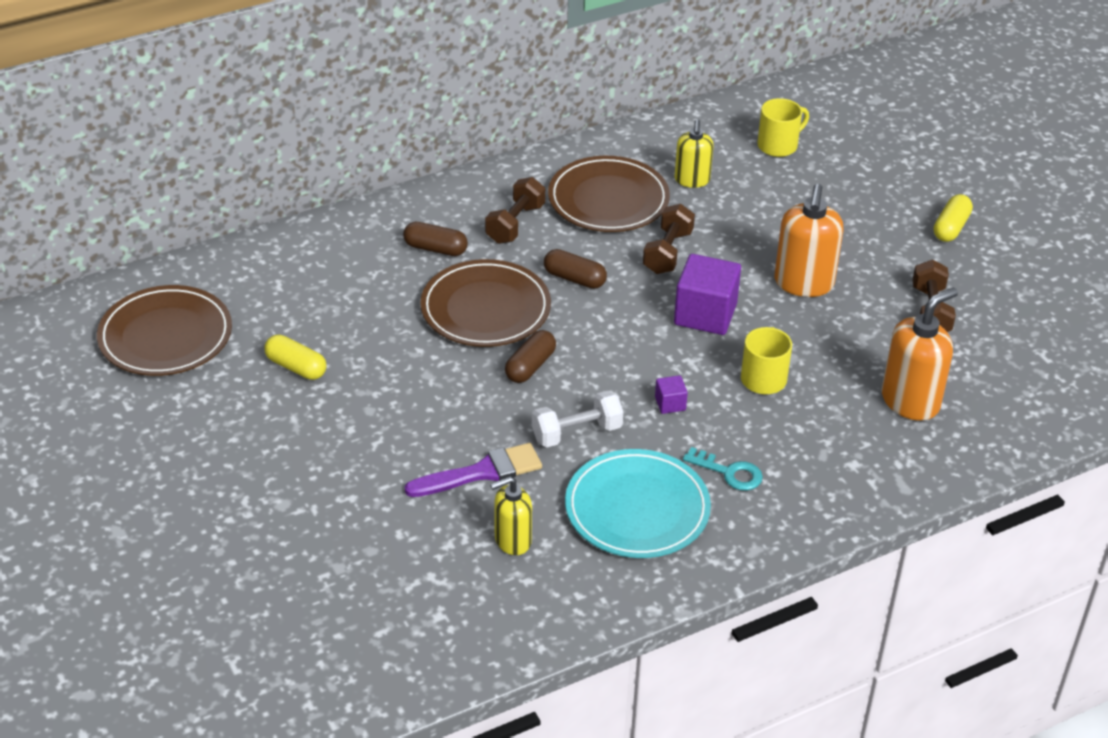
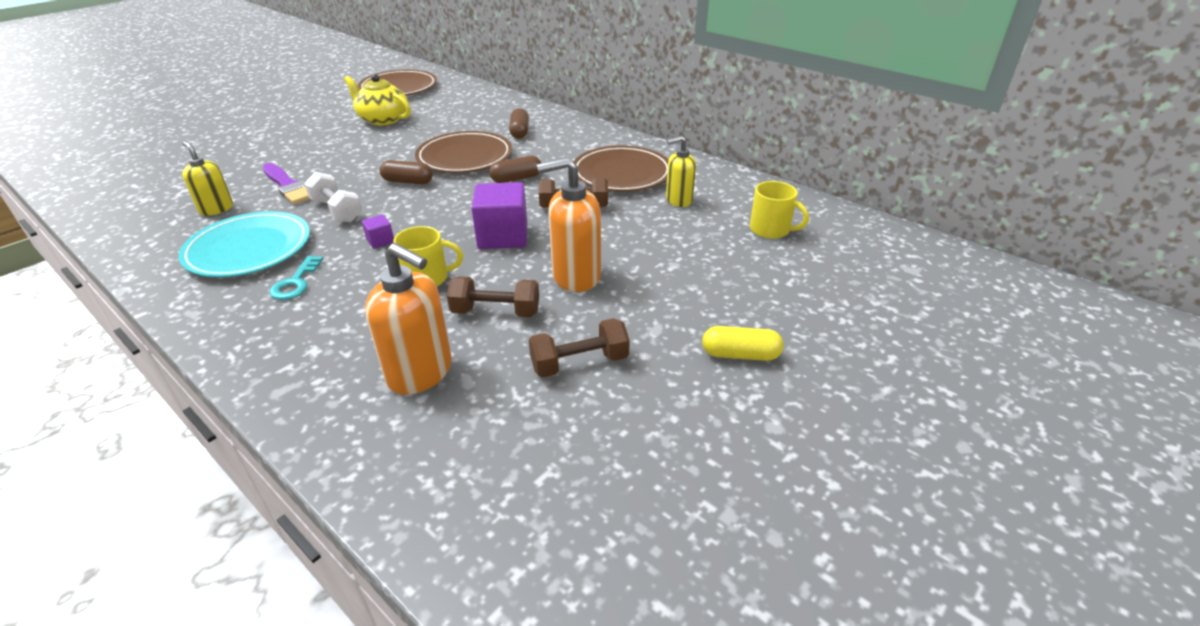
camera: 70 degrees right, 5 degrees down
yellow capsule [264,335,327,380] -> yellow teapot [344,74,411,125]
brown dumbbell [485,177,545,244] -> brown dumbbell moved to [447,276,539,317]
brown capsule [544,249,607,289] -> brown capsule turned 60 degrees clockwise [489,156,541,183]

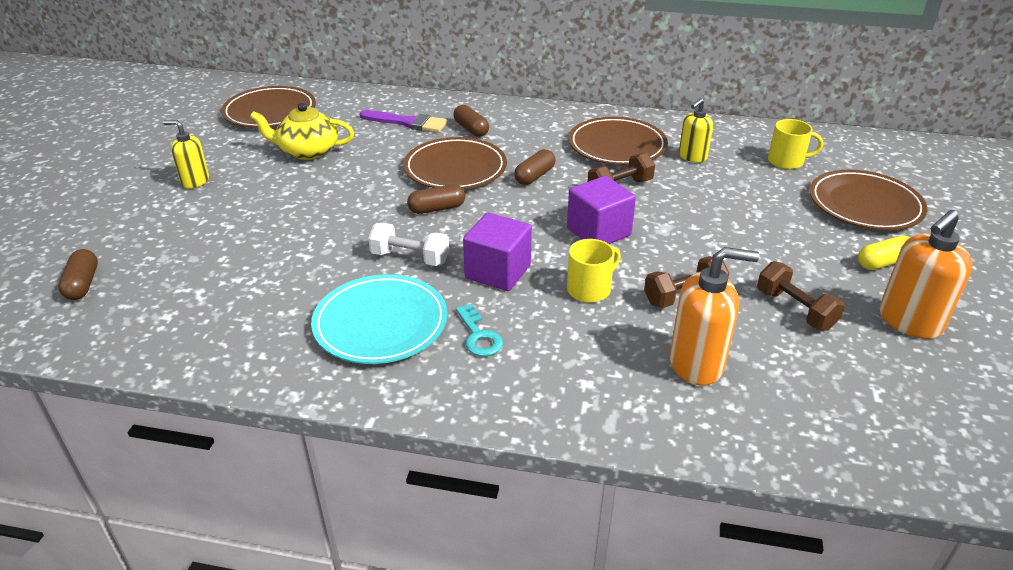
camera: 30 degrees left, 0 degrees up
yellow soap dispenser [182,141,233,216] -> yellow soap dispenser moved to [163,120,209,189]
purple brush [263,163,310,204] -> purple brush moved to [359,110,447,132]
purple cube [362,215,394,249] -> purple cube [463,213,532,291], size x2.16
brown dumbbell [529,318,630,377] -> brown dumbbell turned 75 degrees counterclockwise [757,261,845,331]
orange soap dispenser [537,157,601,292] -> orange soap dispenser moved to [879,210,973,339]
none -> brown capsule [58,249,98,300]
none -> brown plate [809,170,928,230]

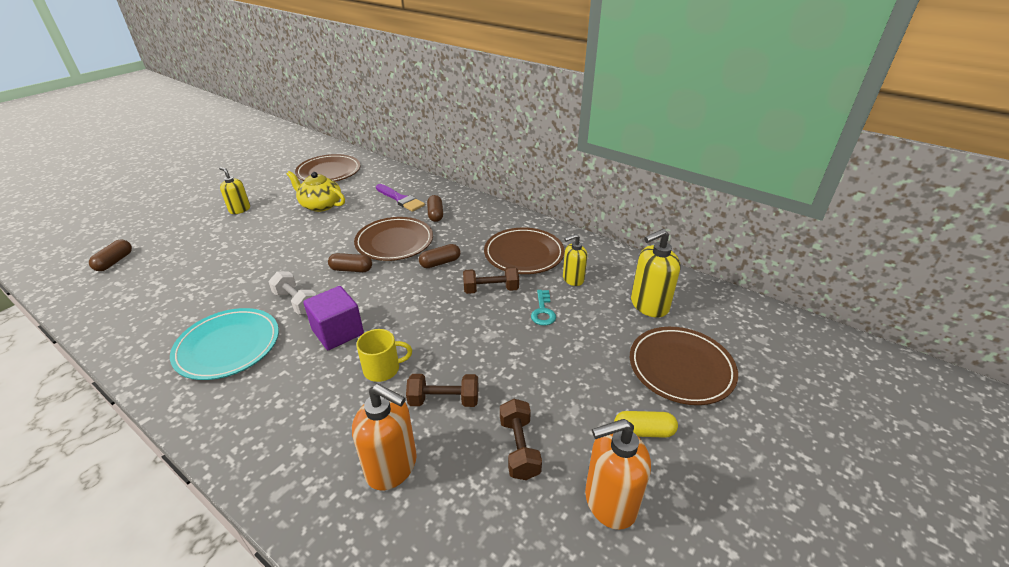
camera: 25 degrees right, 0 degrees up
turquoise key [456,304,503,356] -> turquoise key moved to [531,290,556,326]
purple cube [567,176,636,244] -> none
yellow mug [768,119,823,169] -> yellow soap dispenser [631,229,681,318]

